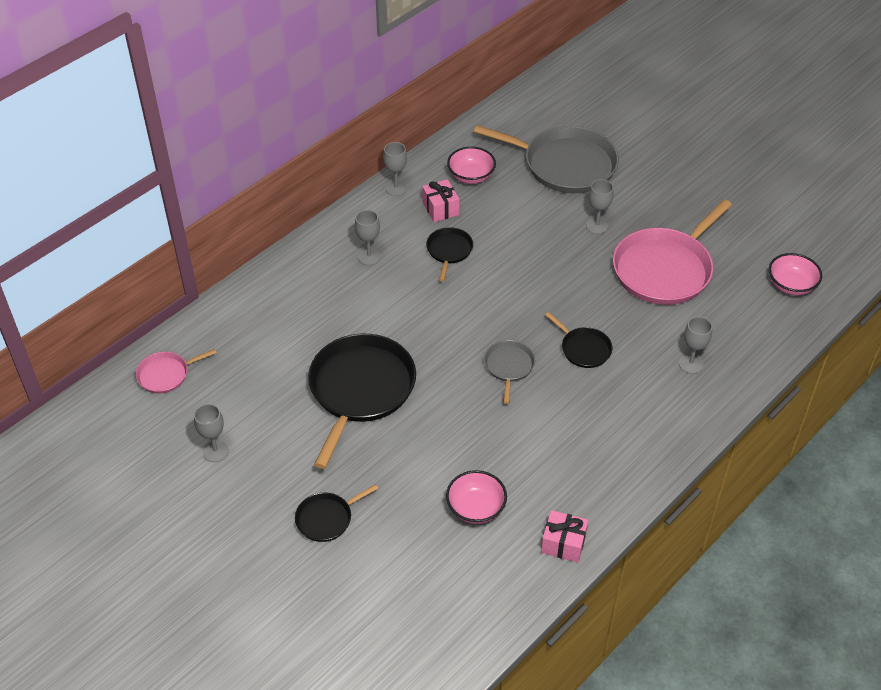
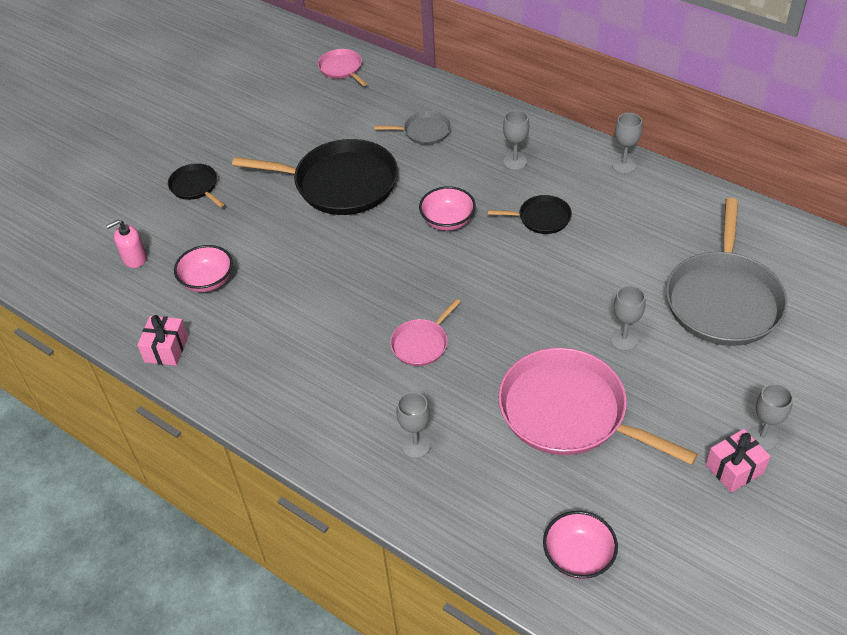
camera: 85 degrees right, 0 degrees up
grey goblet [194,404,229,462] -> grey goblet moved to [748,384,793,451]
pink gift [422,179,459,222] -> pink gift moved to [706,429,771,492]
pink bowl [447,147,496,184] -> pink bowl moved to [419,186,476,231]
grey pan [484,340,535,404] -> grey pan moved to [374,111,451,145]
black pan [545,312,613,368] -> pink pan [390,299,460,366]
none -> pink soap dispenser [106,220,147,268]

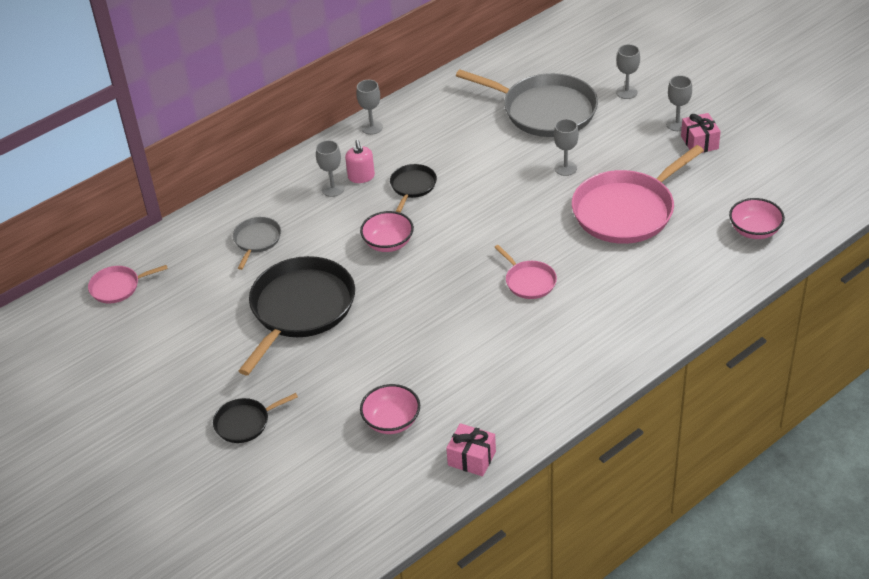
camera: 75 degrees left, 5 degrees down
pink soap dispenser [106,220,147,268] -> pink soap dispenser moved to [345,140,375,183]
grey goblet [396,392,431,458] -> grey goblet moved to [616,44,640,99]

